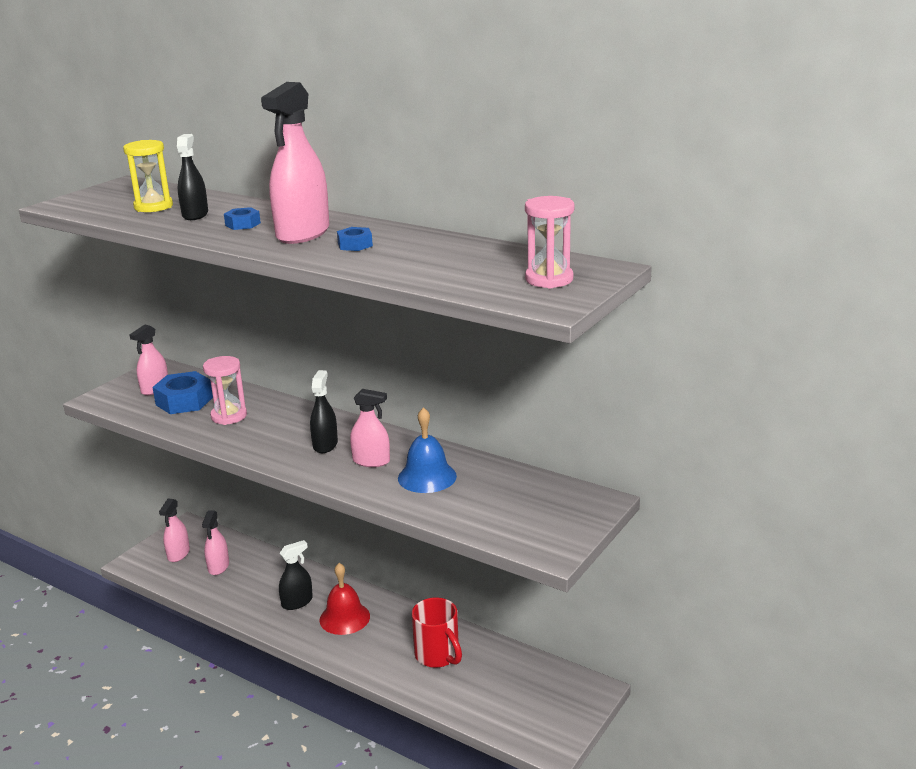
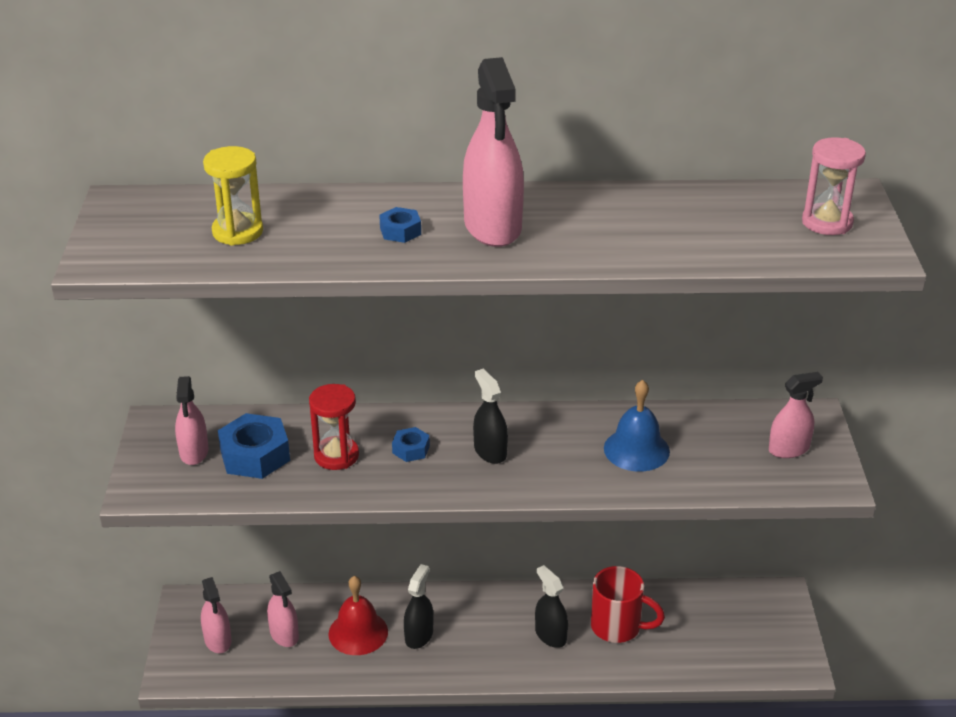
camera: 35 degrees left, 10 degrees up
black spray bottle [177,134,208,220] -> black spray bottle moved to [535,565,568,648]
pink hourglass [203,356,247,425] -> red hourglass [309,384,359,470]
red bell [320,563,370,635] -> red bell moved to [328,576,388,655]
blue nut [337,227,373,251] -> blue nut moved to [392,427,430,462]
pink spray bottle [350,389,390,467] -> pink spray bottle moved to [769,372,823,458]

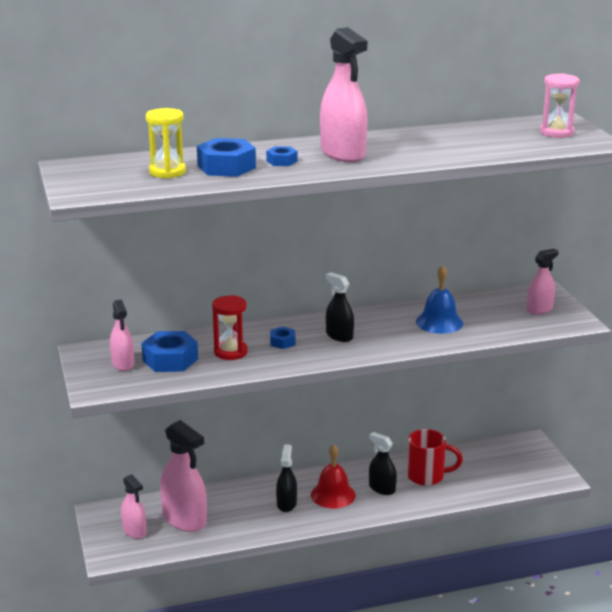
camera: 15 degrees left, 10 degrees down
pink spray bottle [267,571,299,647] -> pink spray bottle [160,420,207,532], size x1.74
red bell [328,576,388,655] -> red bell moved to [311,444,356,508]
none -> blue nut [197,138,256,177]

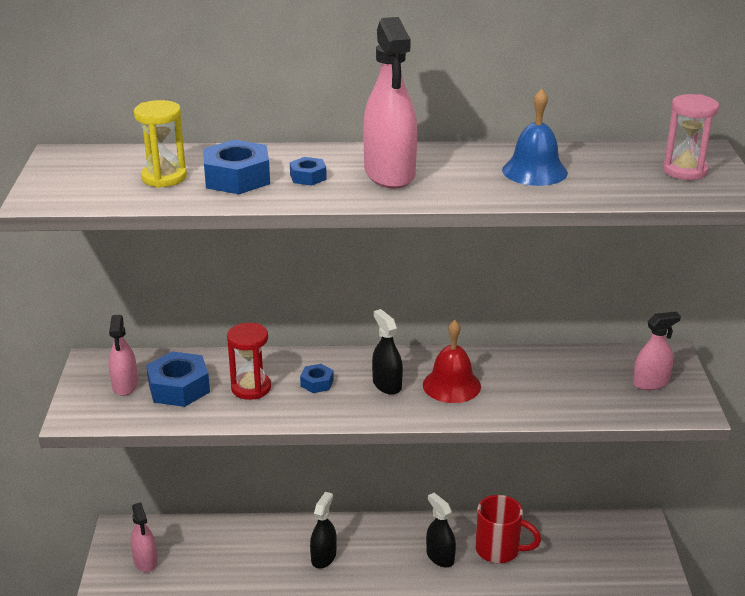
camera: 15 degrees right, 5 degrees up
pink spray bottle [160,420,207,532] -> none
red bell [311,444,356,508] -> red bell moved to [423,320,481,403]
blue bell [416,265,463,334] -> blue bell moved to [502,89,568,186]

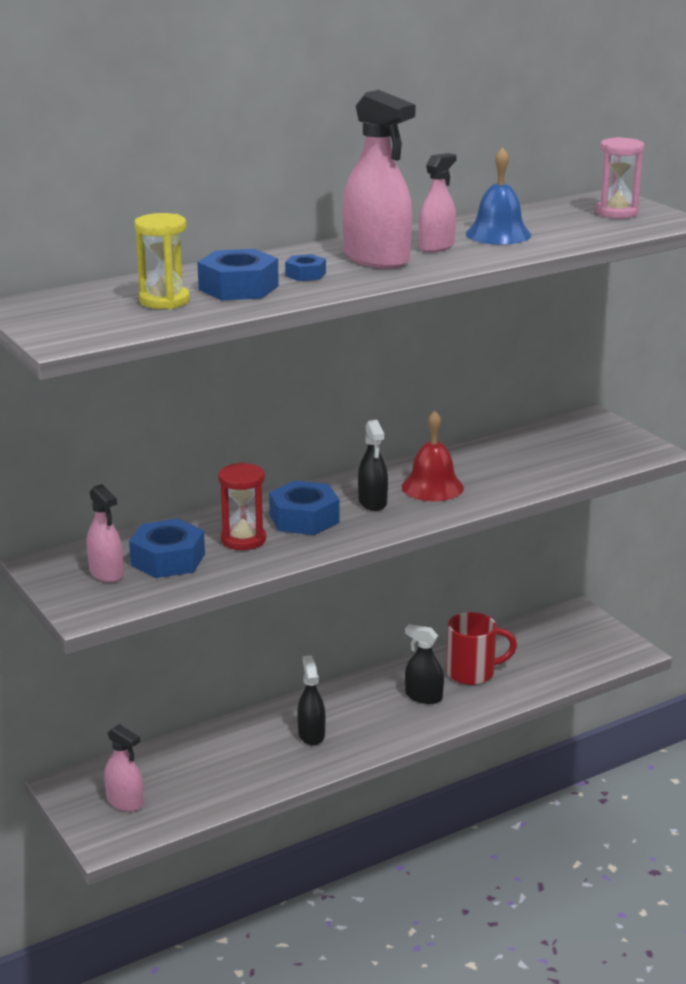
camera: 30 degrees left, 5 degrees down
blue nut [300,364,334,393] -> blue nut [269,481,339,535], size x1.88
black spray bottle [372,309,403,395] -> black spray bottle turned 135 degrees counterclockwise [358,420,388,511]
pink spray bottle [633,312,681,390] -> pink spray bottle moved to [419,153,457,252]

